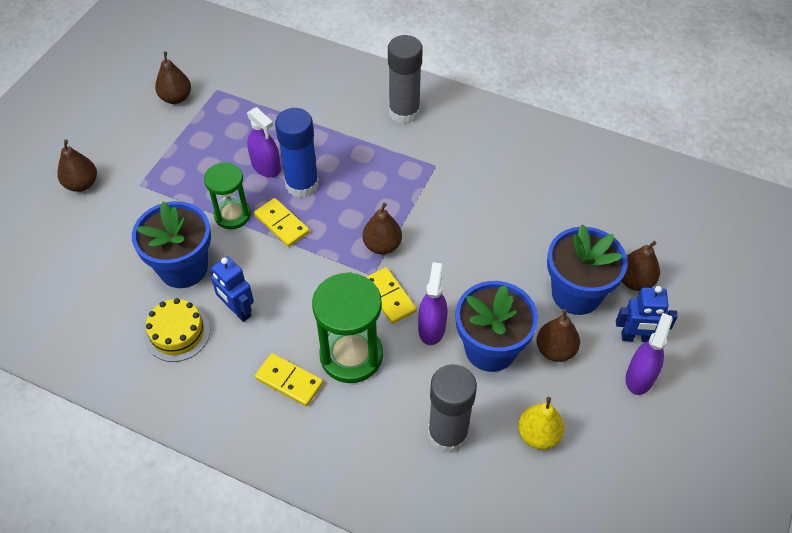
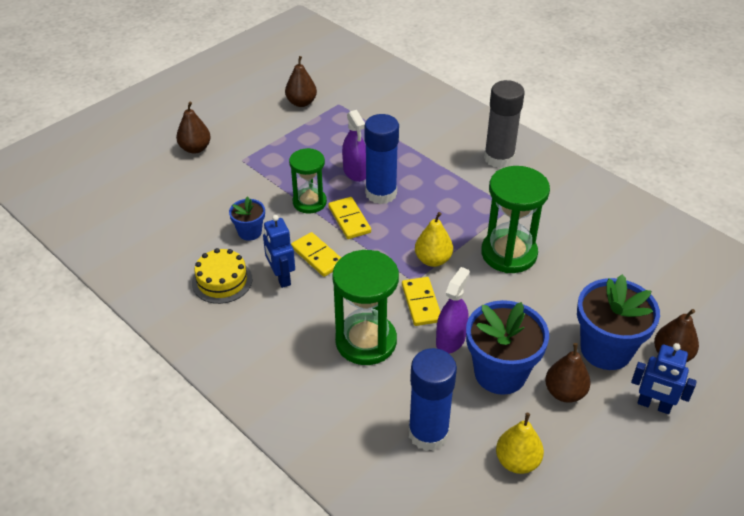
camera: 20 degrees right, 10 degrees down
blue flower pot [132,201,211,288] -> blue flower pot [229,196,265,241], size x0.52
yellow domino [255,353,323,406] -> yellow domino moved to [291,232,341,277]
brown pear [362,203,402,254] -> yellow pear [415,212,453,267]
grey glue stick [428,364,477,453] -> blue glue stick [408,348,457,451]
purple spray bottle [626,313,673,395] -> none
none -> green hourglass [481,166,550,273]

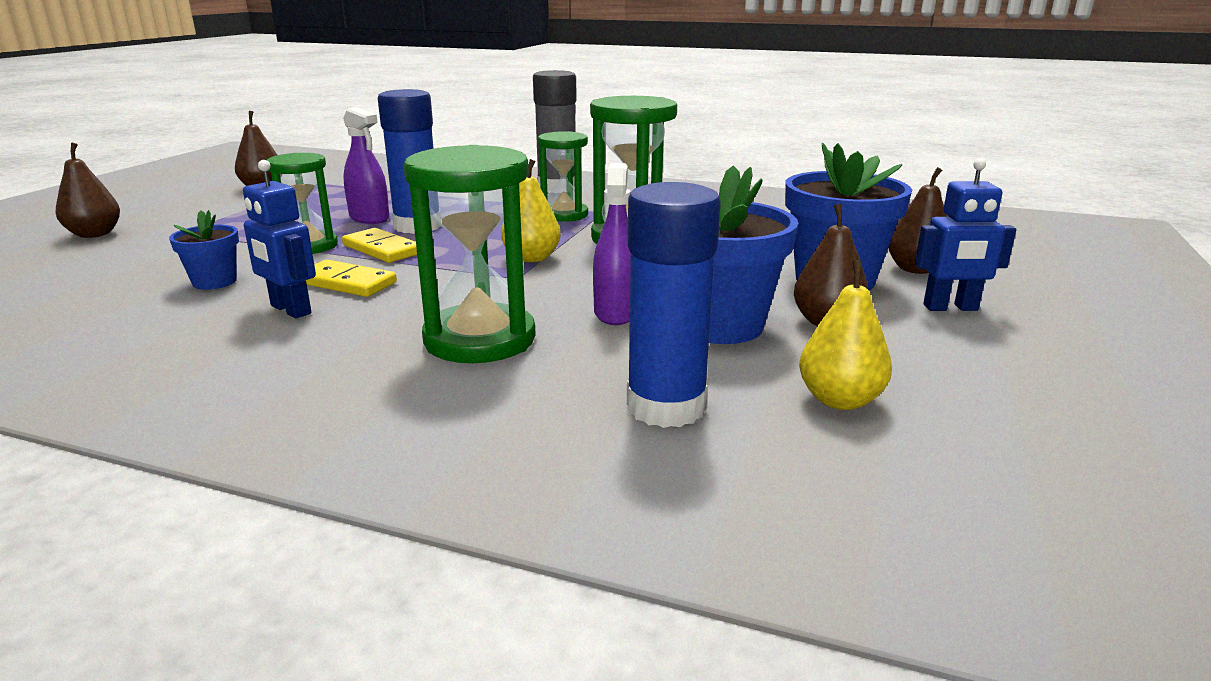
camera: 25 degrees left, 20 degrees down
yellow cake [192,248,252,304] -> none
yellow domino [402,277,440,326] -> none
none -> green hourglass [538,131,588,222]

